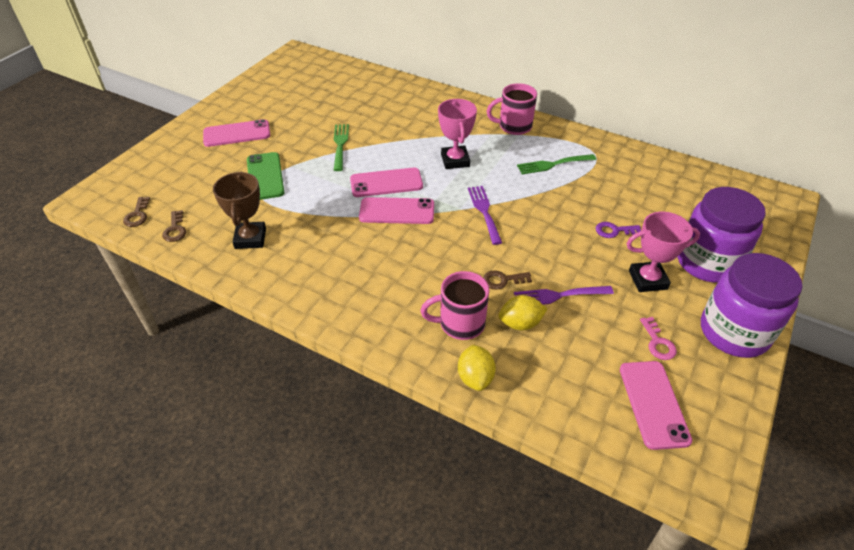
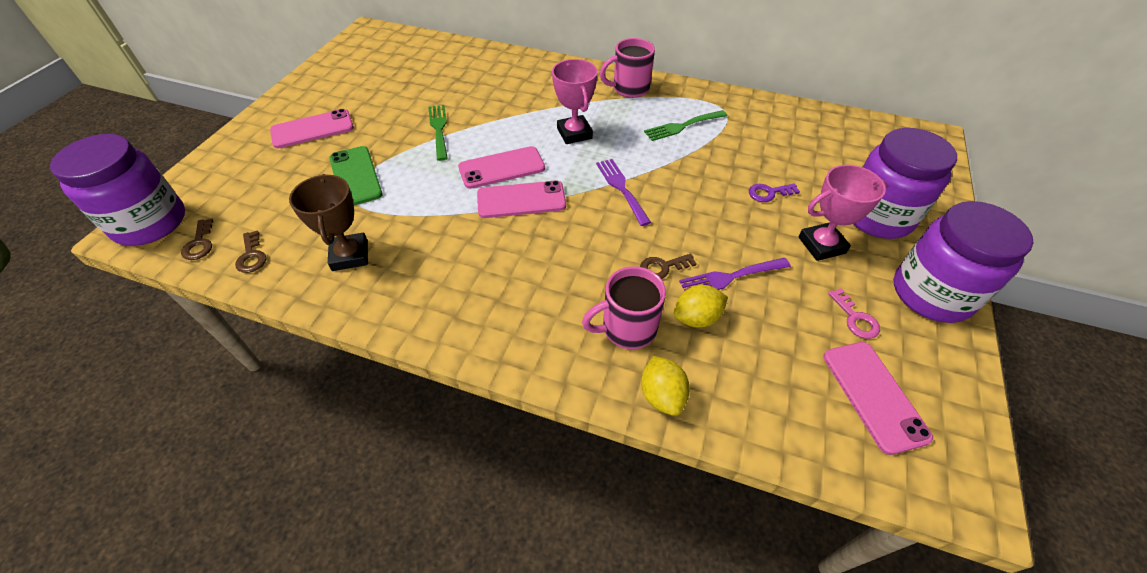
camera: 10 degrees left, 5 degrees up
none -> purple jar [50,134,185,246]

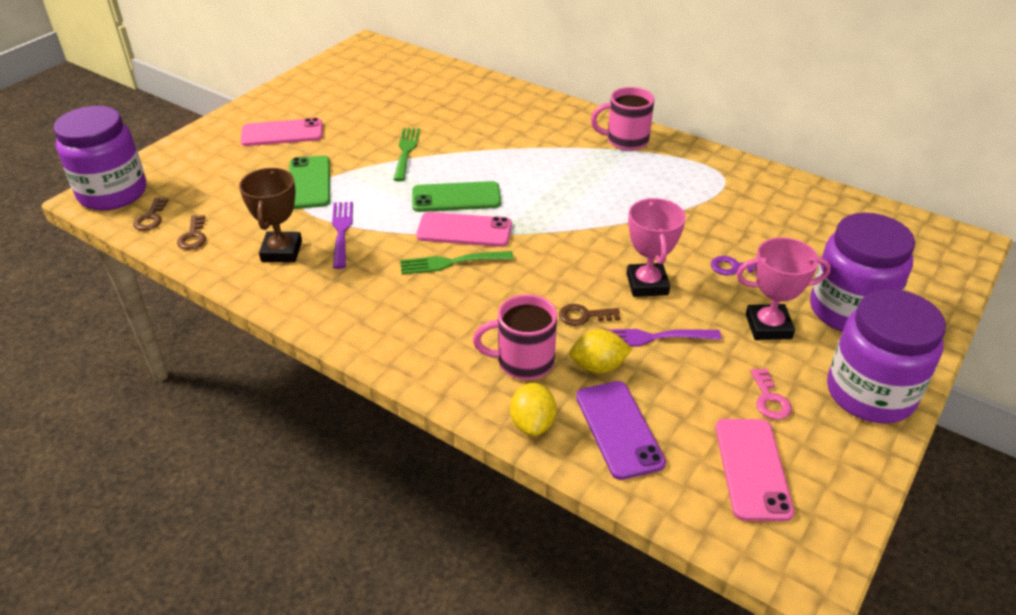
camera: 15 degrees right, 10 degrees down
pink phone [458,146,545,189] -> green phone [412,181,501,212]
pink trophy [552,59,598,144] -> pink trophy moved to [627,198,686,297]
purple fork [596,159,651,226] -> purple fork moved to [332,202,353,269]
green fork [644,110,727,141] -> green fork moved to [400,251,513,274]
none -> purple phone [576,381,666,480]

